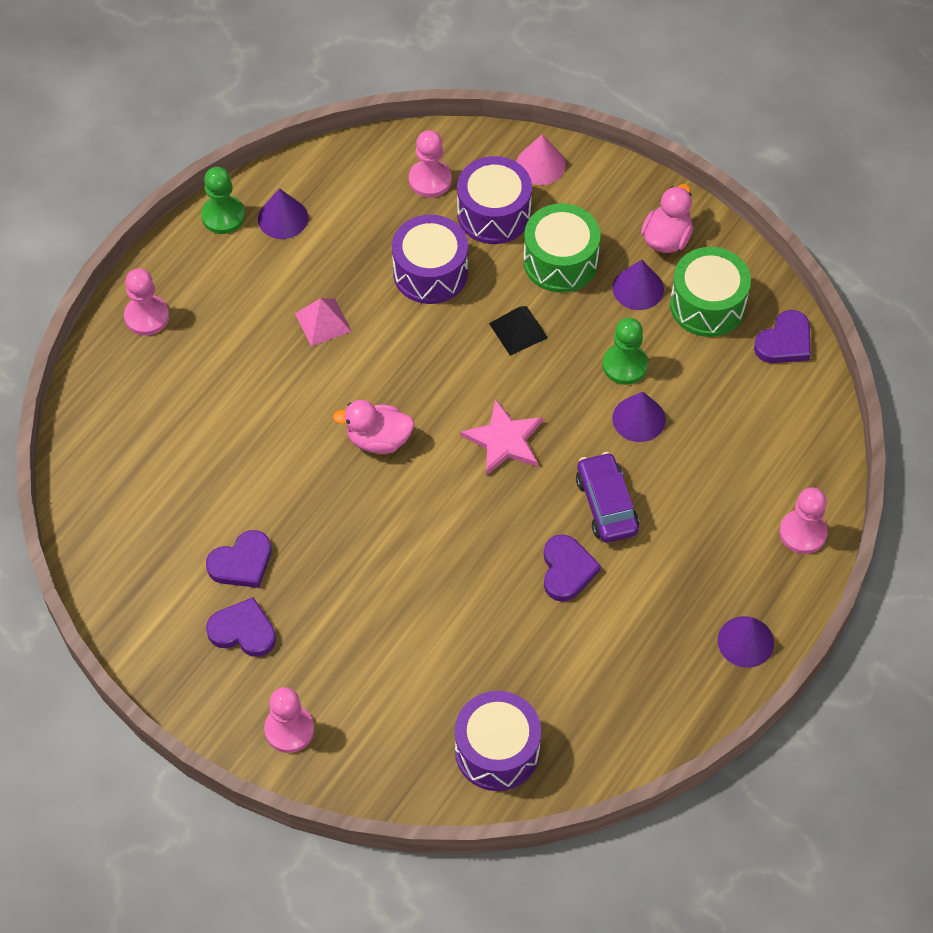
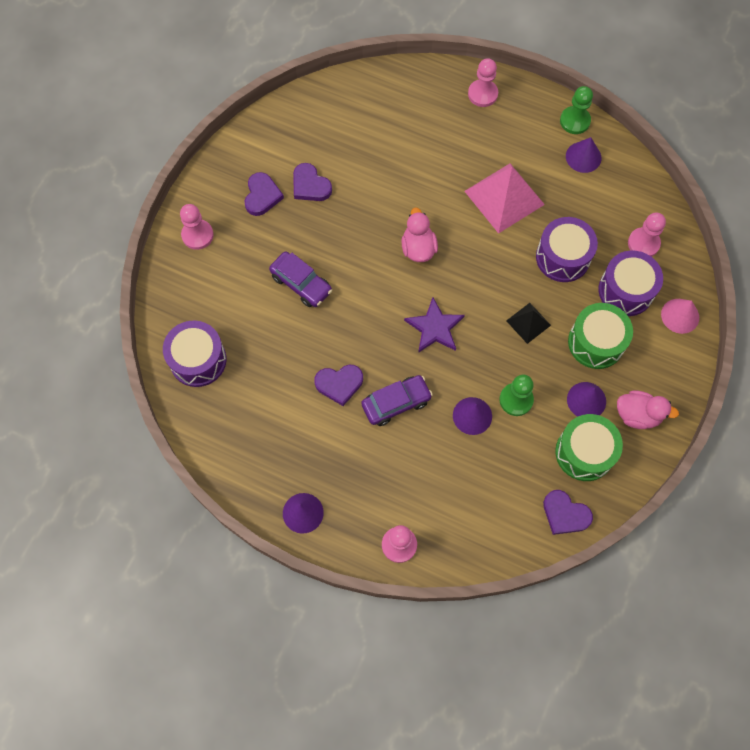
camera: 80 degrees right, 10 degrees up
pink pyramid [295,298,352,347] -> pink pyramid [464,163,545,234], size x1.89
pink star [460,399,543,476] -> purple star [404,297,465,353]
none -> purple car [269,252,332,307]

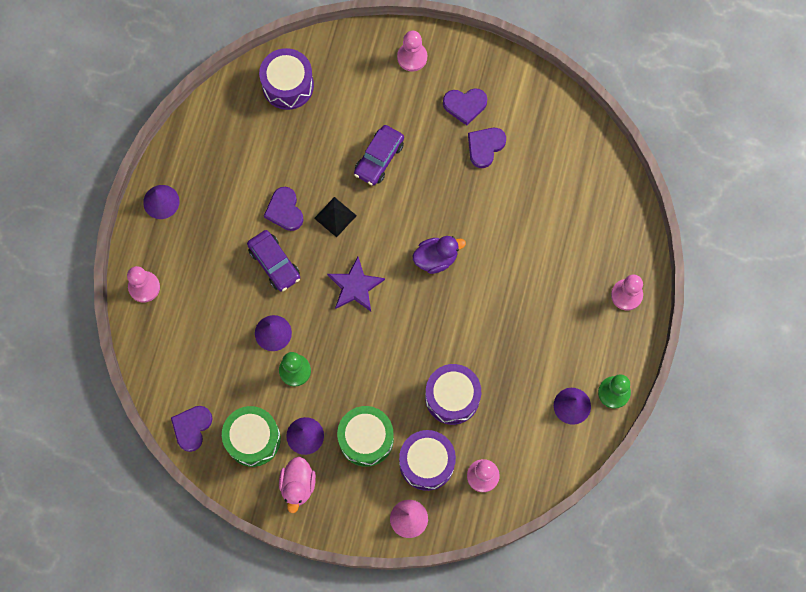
camera: 80 degrees right, 5 degrees up
pink duck [401,207,438,262] -> purple duck [413,236,466,274]
pink pyramid [464,163,545,234] -> none
black pyramid [506,303,551,344] -> black pyramid moved to [314,197,357,237]

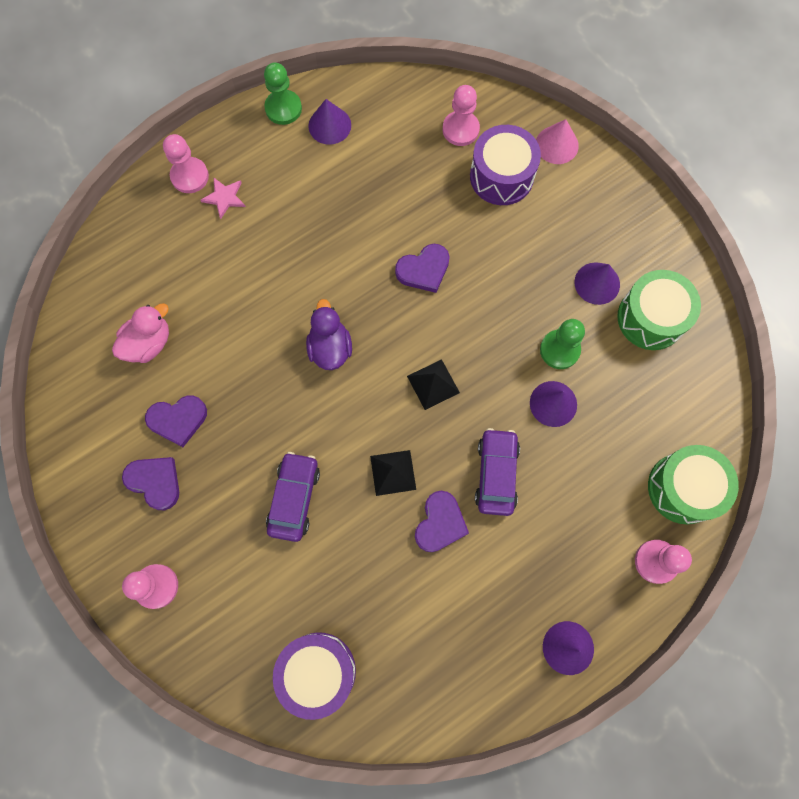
camera: 140 degrees left, 0 degrees up
purple heart [171,406,213,452] -> purple heart moved to [395,244,450,293]
pink duck [279,457,316,513] -> pink duck moved to [112,303,169,363]
purple star [327,257,385,311] -> black pyramid [407,359,460,410]
green drum [337,406,394,467] -> green drum moved to [648,445,739,524]
purple car [354,125,404,186] -> purple car turned 60 degrees counterclockwise [266,452,320,542]
purple duck [413,236,466,274] -> purple duck turned 60 degrees clockwise [306,299,352,370]
purple drum [425,364,481,425] -> none
none -> pink star [201,177,246,219]

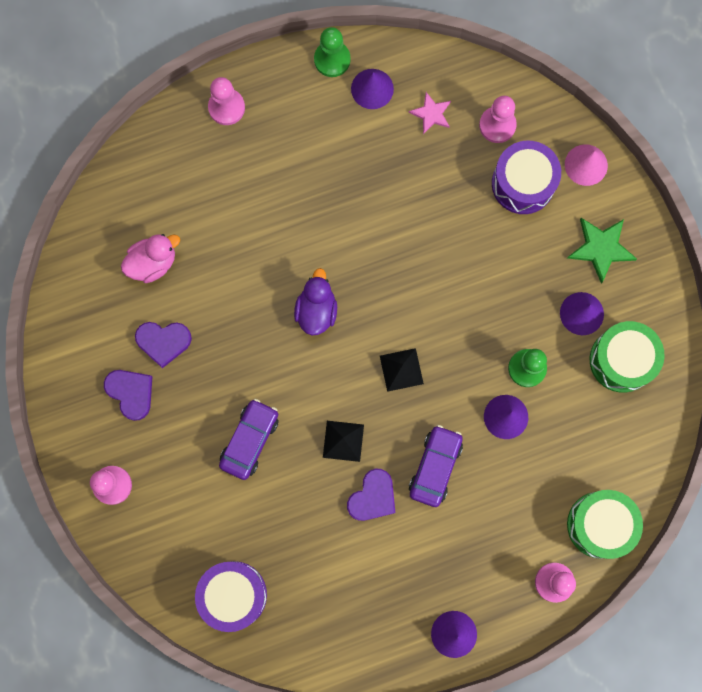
camera: 15 degrees right, 5 degrees up
pink star [201,177,246,219] -> pink star moved to [409,92,451,134]
purple heart [395,244,450,293] -> none
none -> green star [567,218,637,284]

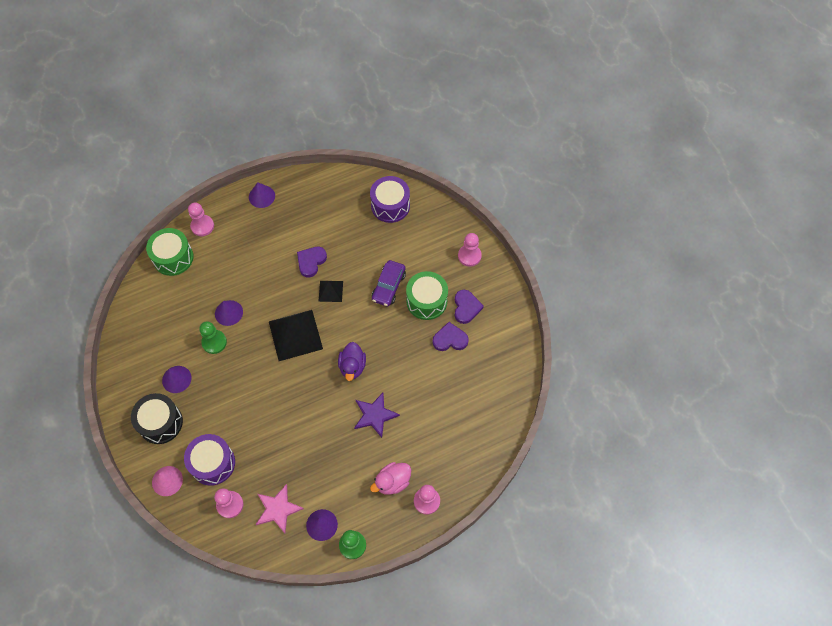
camera: 175 degrees right, 15 degrees down
purple heart [104,370,152,421] -> purple heart turned 135 degrees counterclockwise [455,290,484,324]
pink duck [121,234,180,283] -> pink duck moved to [370,462,411,495]
black pyramid [380,348,424,392] -> black pyramid [269,310,323,361], size x1.89
pink star [409,92,451,134] -> pink star [256,484,304,533], size x1.55
purple car [409,425,463,507] -> none
green star [567,218,637,284] -> black drum [131,393,183,444]
green drum [590,321,665,393] -> green drum moved to [406,271,448,320]
none -> purple star [354,393,400,438]

